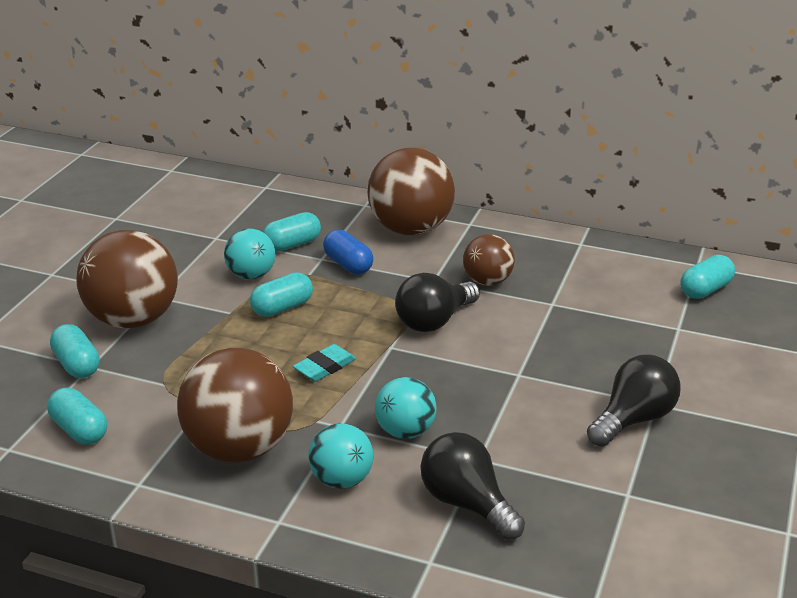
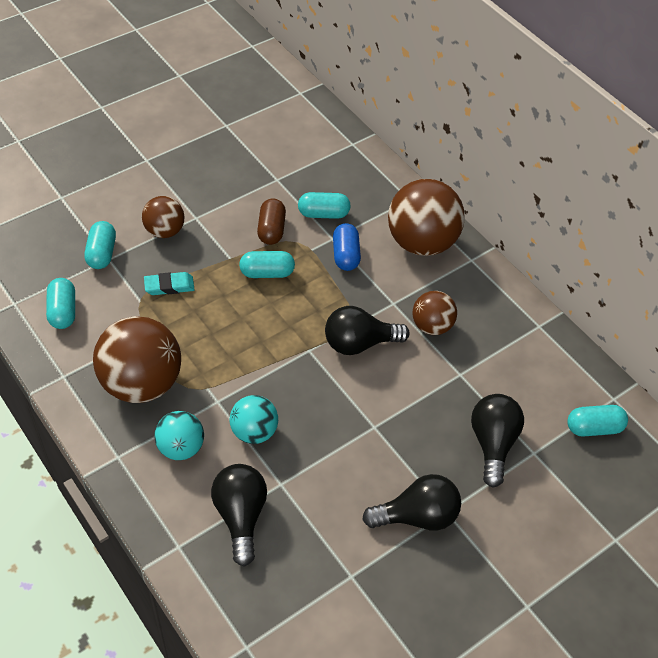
camera: 30 degrees right, 20 degrees up
brown ball [77,230,178,328] -> brown ball [142,196,184,238], size x0.55
turquoise ball [224,229,275,280] -> brown capsule [257,198,286,245]
turquoise eraser [293,344,356,381] -> turquoise eraser moved to [144,272,195,295]
none -> black light bulb [471,394,524,488]

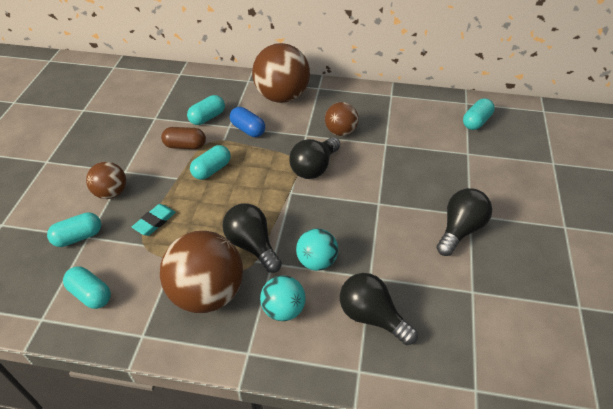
camera: 40 degrees left, 5 degrees down
turquoise capsule [84,221,116,269] -> turquoise capsule turned 75 degrees counterclockwise [47,212,101,247]
brown capsule [257,198,286,245] -> brown capsule turned 45 degrees counterclockwise [161,127,206,149]
black light bulb [471,394,524,488] -> black light bulb moved to [222,203,282,273]

